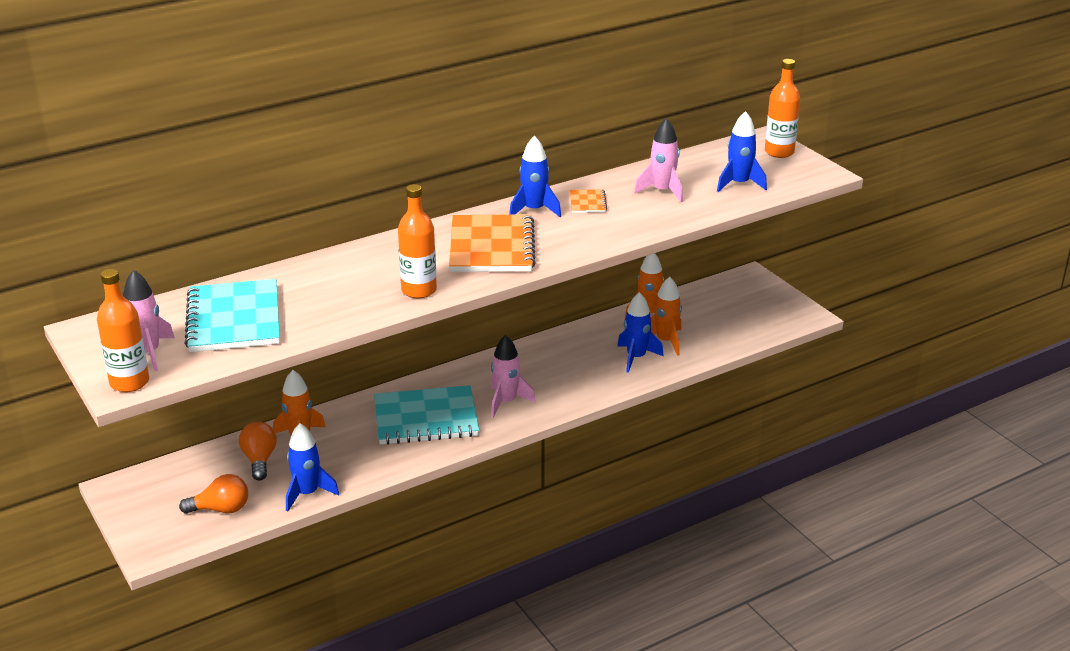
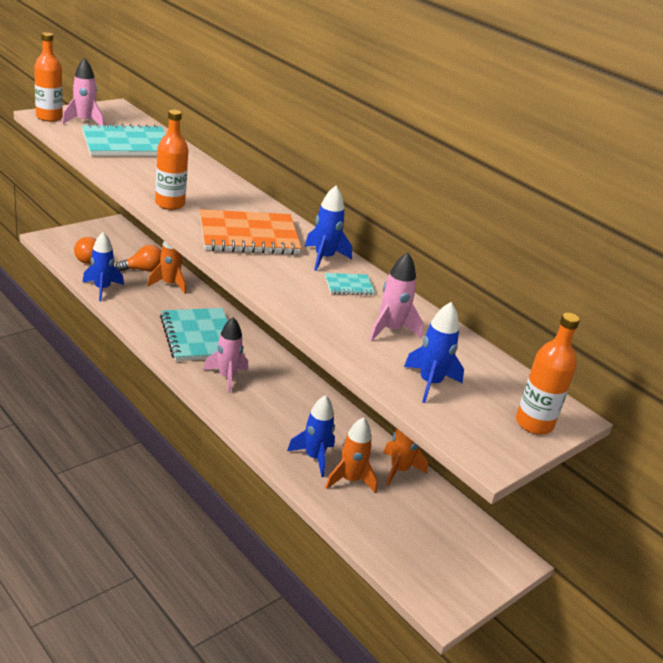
camera: 75 degrees right, 0 degrees up
orange notebook [570,189,607,213] -> turquoise notebook [325,273,375,295]

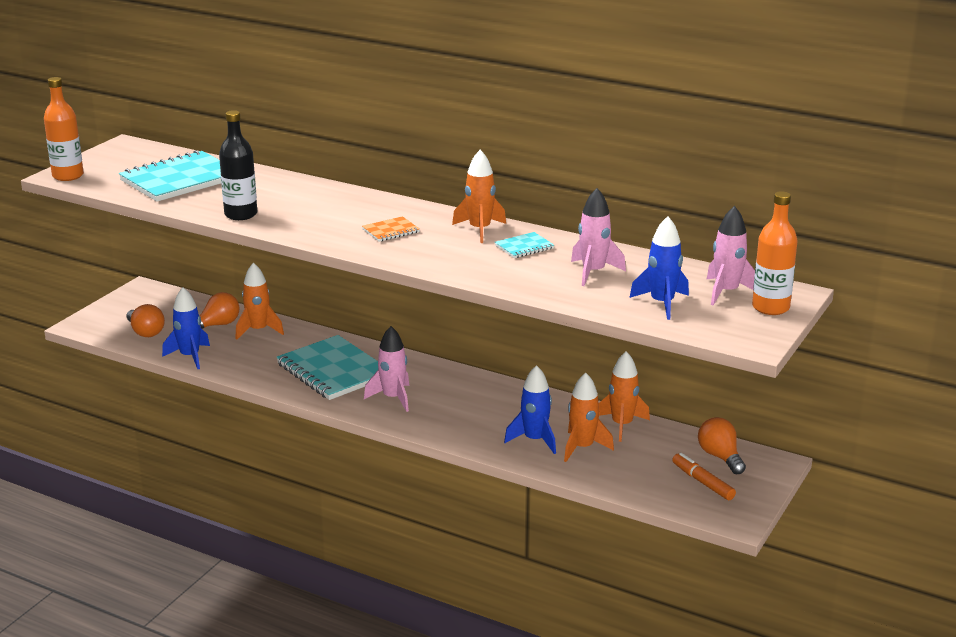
camera: 15 degrees left, 5 degrees down
pink rocket [62,58,104,126] -> pink rocket moved to [706,206,755,306]
orange bottle [155,110,188,210] -> none
orange notebook [200,209,301,255] -> orange notebook [362,216,419,242], size x0.45
blue rocket [305,186,352,271] -> orange rocket [452,150,506,243]
none -> black bottle [219,110,257,220]
none -> orange marker [672,453,736,500]
none -> orange light bulb [698,417,746,474]

